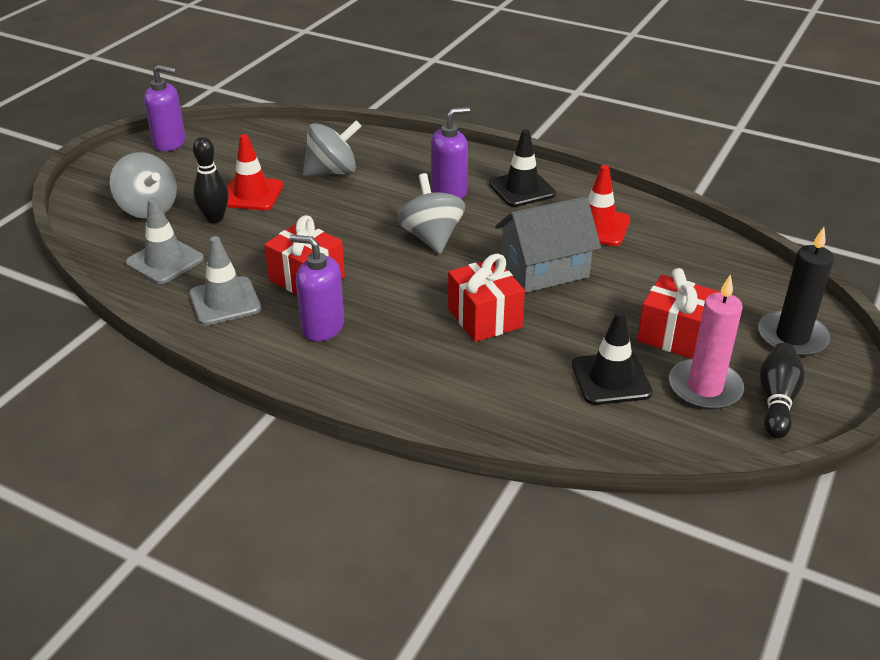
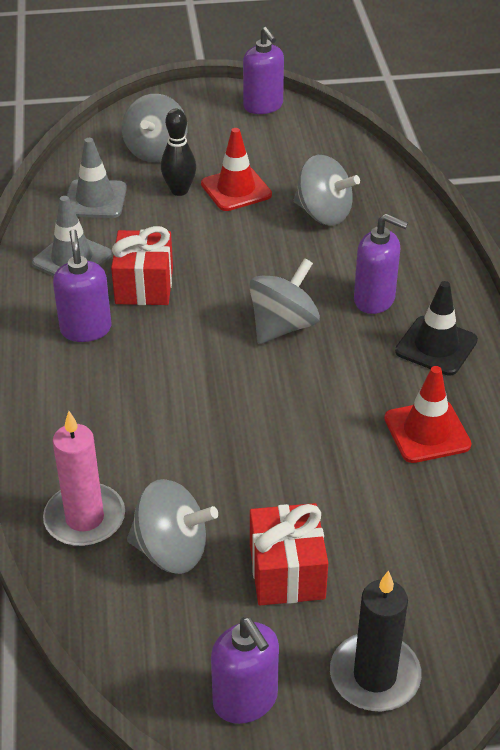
camera: 55 degrees right, 5 degrees up
red gift [448,254,525,342] -> none
grey house [495,196,601,293] -> none
black traffic cone [572,311,653,405] -> grey spinning top [127,479,218,574]
pink candle [669,274,744,410] -> pink candle moved to [43,411,125,547]
black bowling pin [760,343,805,438] -> purple soap dispenser [211,617,279,724]

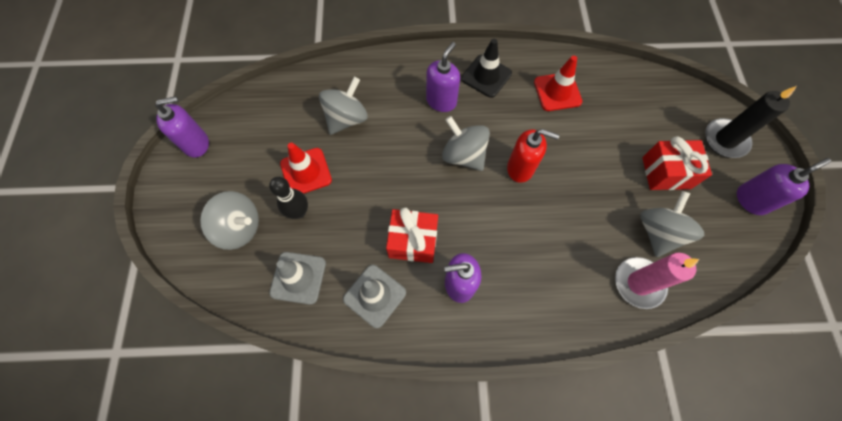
camera: 85 degrees left, 25 degrees up
none -> red soap dispenser [507,129,559,183]

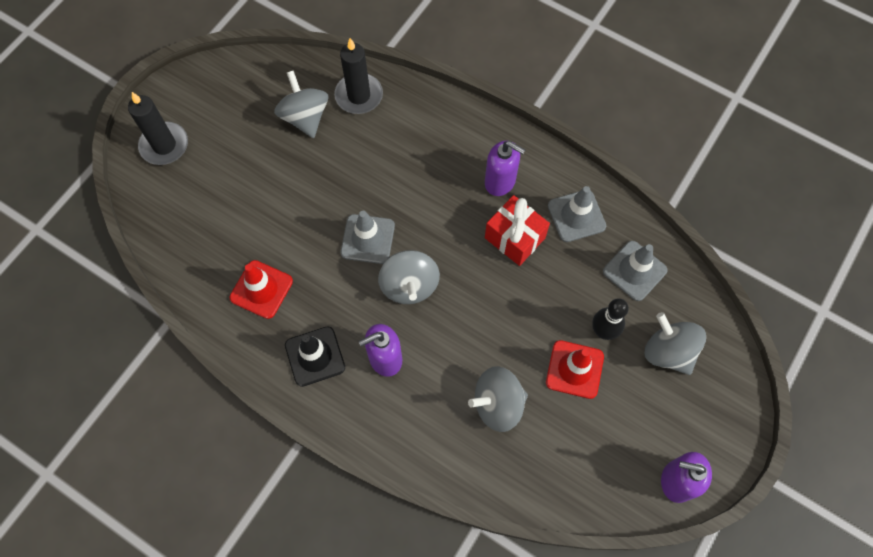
camera: 145 degrees left, 0 degrees up
red soap dispenser [507,129,559,183] -> grey traffic cone [341,211,395,264]
pink candle [615,252,699,309] -> black candle [334,38,383,114]
grey spinning top [640,191,704,257] -> grey spinning top turned 105 degrees clockwise [274,71,328,138]
red gift [642,137,712,190] -> none
purple soap dispenser [737,158,831,215] -> none

